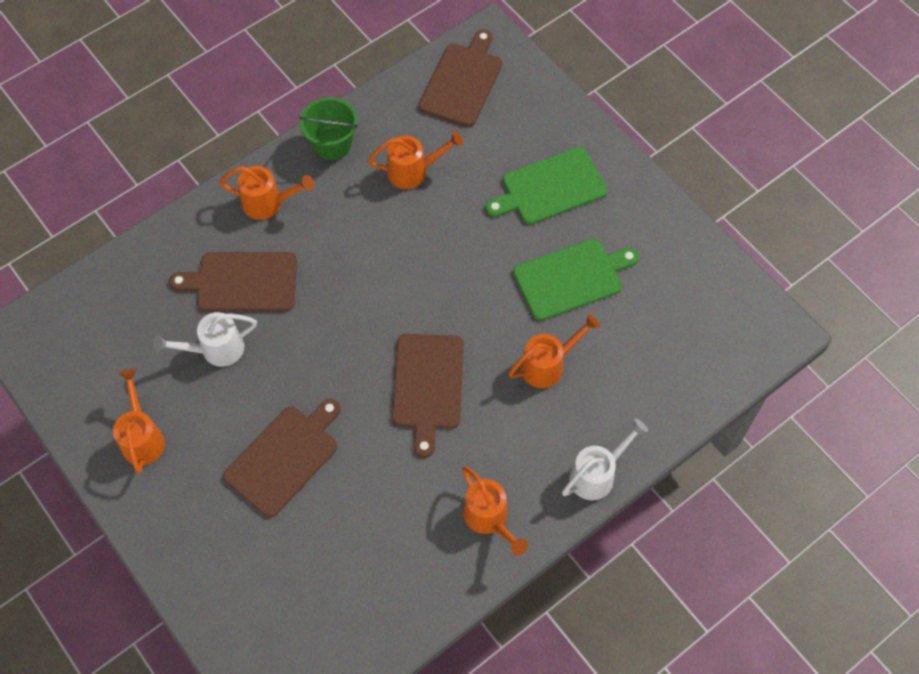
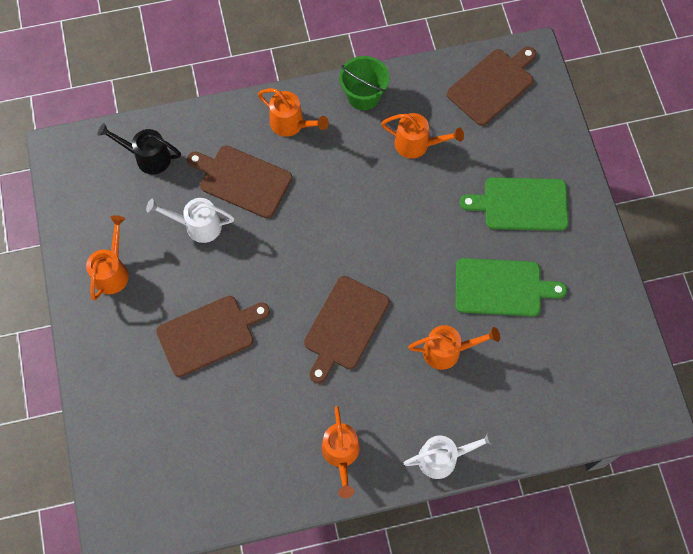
camera: 25 degrees right, 5 degrees up
none -> black watering can [97,123,181,175]

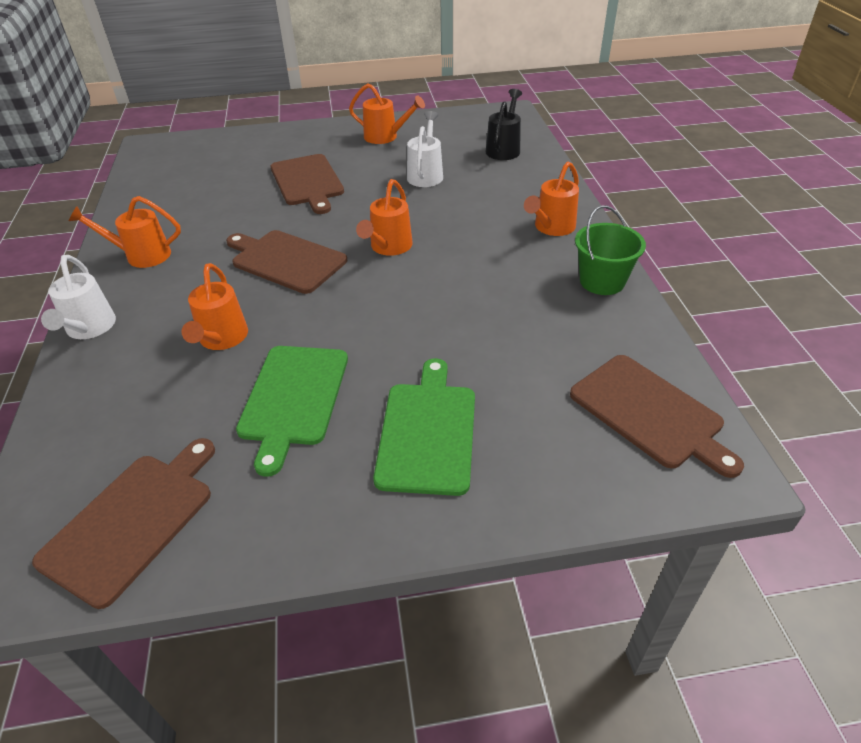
camera: 95 degrees right, 25 degrees down
brown cutting board [187,145,292,218] -> brown cutting board moved to [32,438,215,609]
orange watering can [381,113,464,159] -> orange watering can moved to [356,179,413,256]

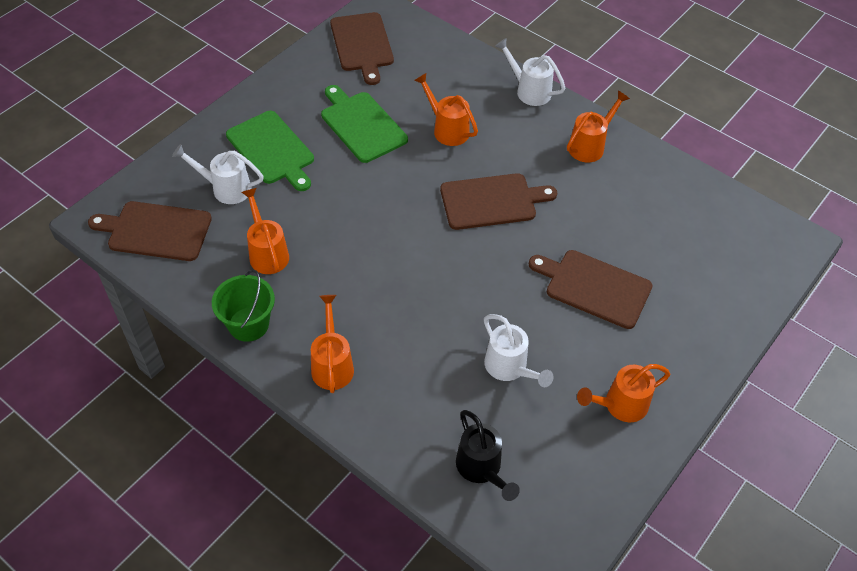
camera: 135 degrees right, 10 degrees up
orange watering can [356,179,413,256] -> orange watering can moved to [242,188,289,274]
none -> white watering can [172,144,264,204]

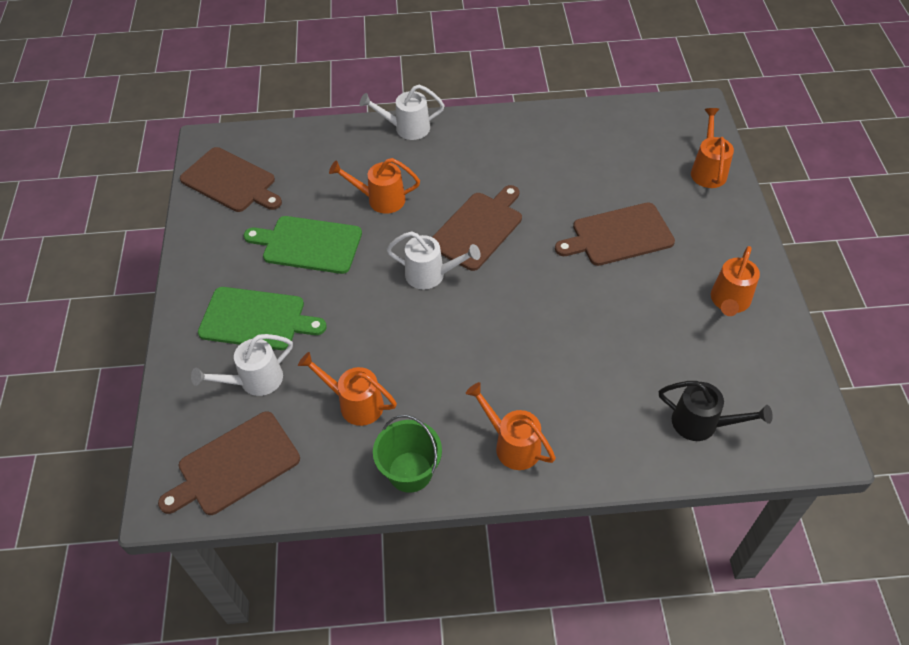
camera: 40 degrees left, 0 degrees up
white watering can [484,314,553,387] -> white watering can moved to [386,231,481,289]
orange watering can [567,91,630,162] -> orange watering can moved to [691,108,734,188]

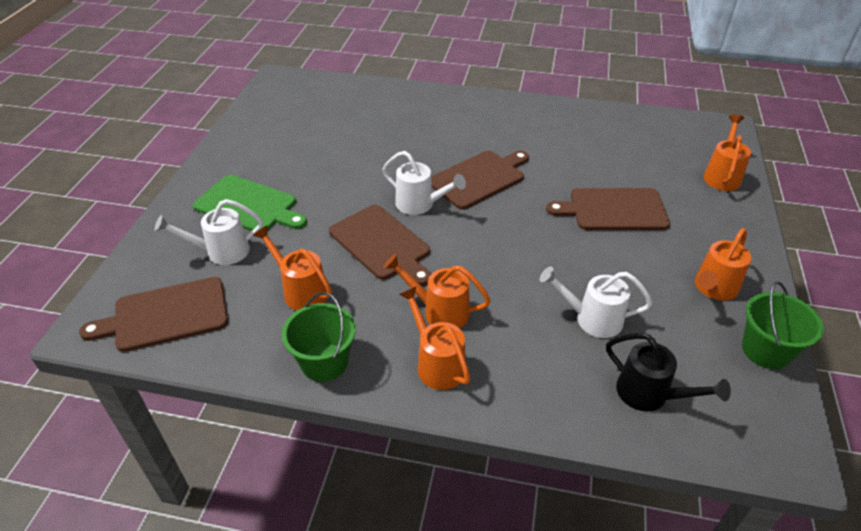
camera: 15 degrees right, 10 degrees down
brown cutting board [180,147,282,212] -> brown cutting board moved to [329,205,431,286]
green cutting board [244,216,362,274] -> none
orange watering can [329,158,420,214] -> orange watering can moved to [384,254,491,328]
white watering can [360,85,445,140] -> white watering can moved to [540,266,652,338]
none -> green bucket [742,281,824,369]

